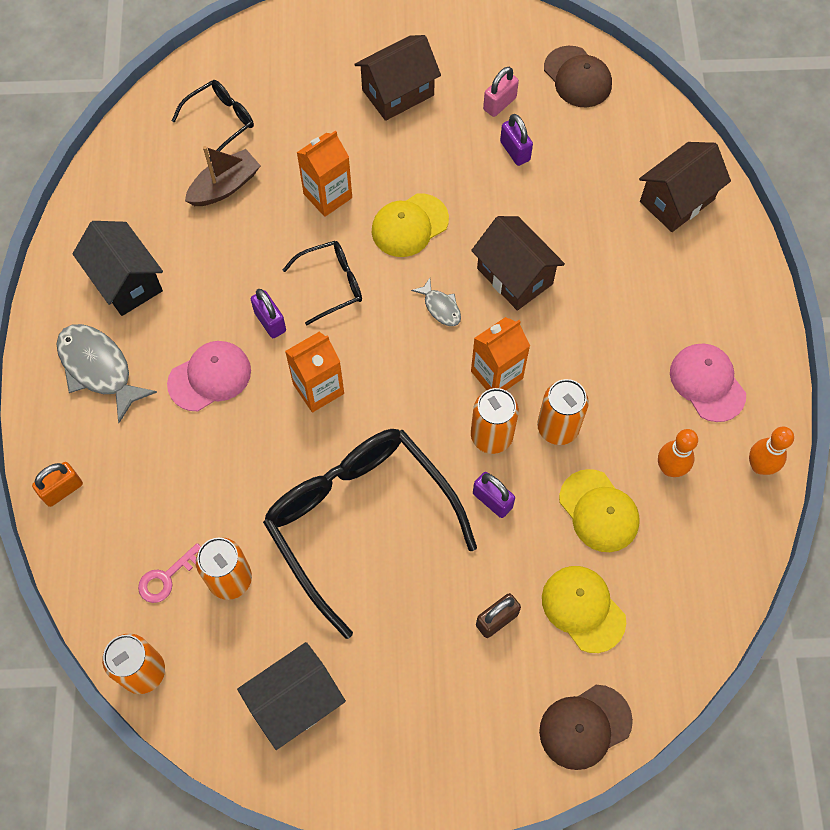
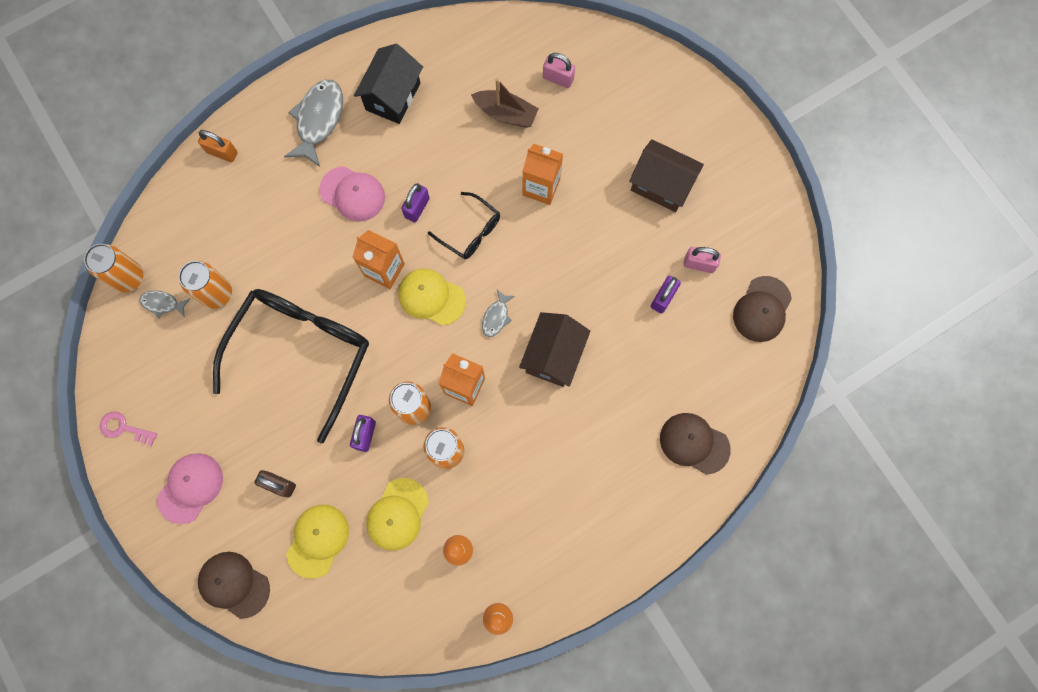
camera: 60 degrees right, 10 degrees up
pink key [138,543,201,603] -> pink key moved to [100,411,157,446]
black glasses [172,80,254,161] -> pink padlock [543,53,575,88]
black house [237,642,346,750] -> none
yellow cap [372,193,449,257] -> yellow cap moved to [398,269,466,326]
brown house [639,142,731,232] -> brown cap [660,413,731,475]
pink cap [670,343,746,422] -> pink cap moved to [157,453,223,524]
none -> grey fish [140,290,190,318]

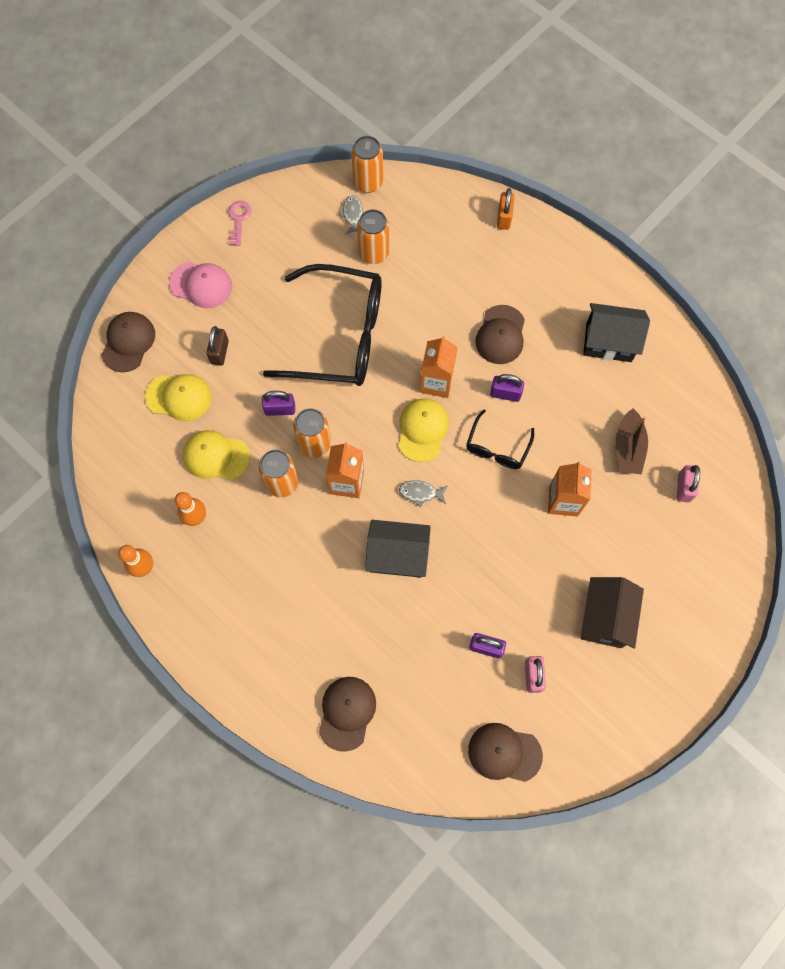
camera: 75 degrees right, 5 degrees down
grey fish [284,80,343,167] -> none
pink cap [319,166,385,221] -> brown cap [475,305,525,364]
brown house [519,312,590,387] -> black house [365,520,431,578]

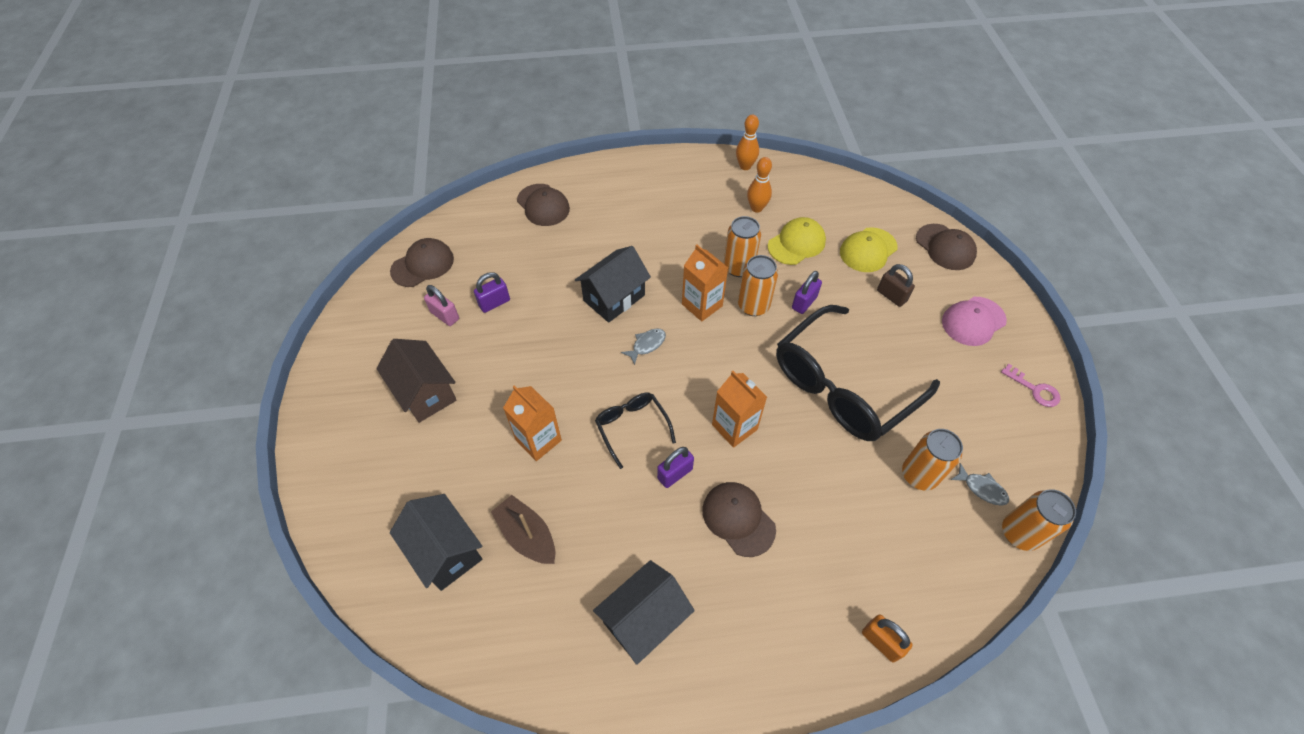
camera: 130 degrees right, 15 degrees down
yellow cap [399,398,449,462] -> none
pink padlock [677,465,700,503] -> black house [390,494,482,591]

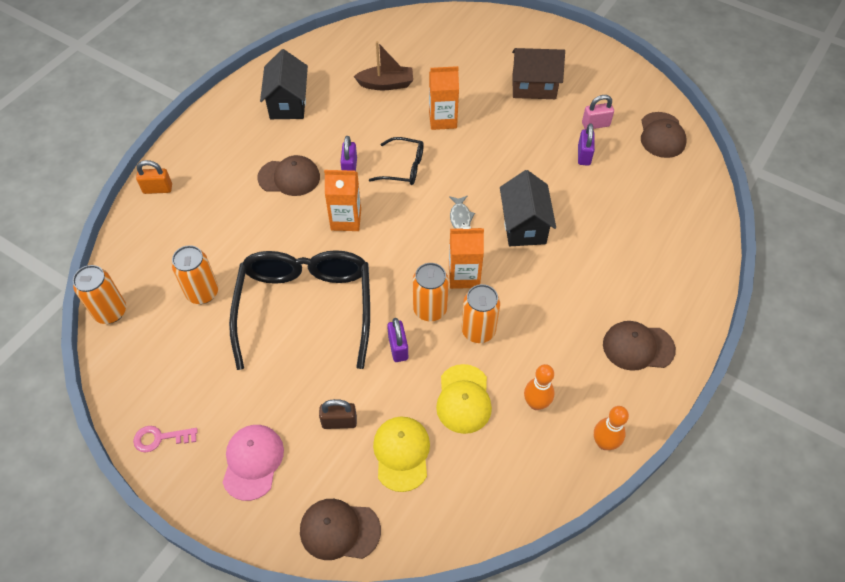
camera: 130 degrees right, 0 degrees up
black house [390,494,482,591] -> none
brown cap [517,184,570,226] -> brown cap moved to [603,321,676,371]
grey fish [951,463,1009,506] -> none

